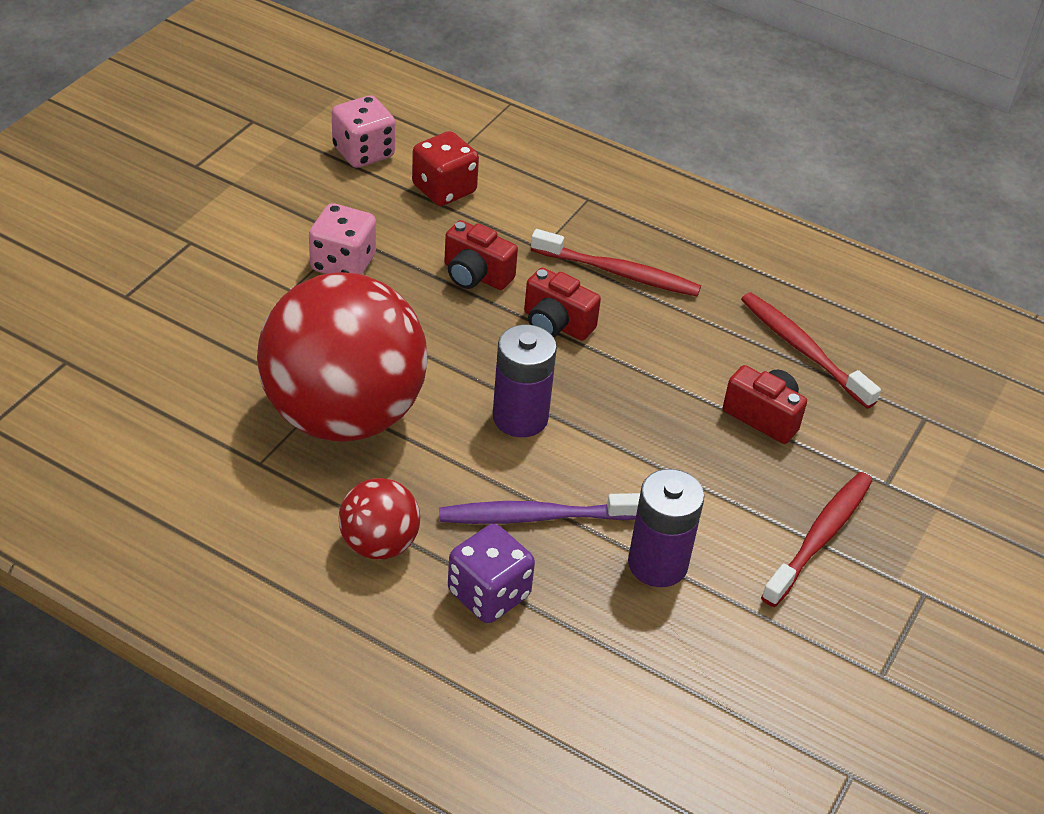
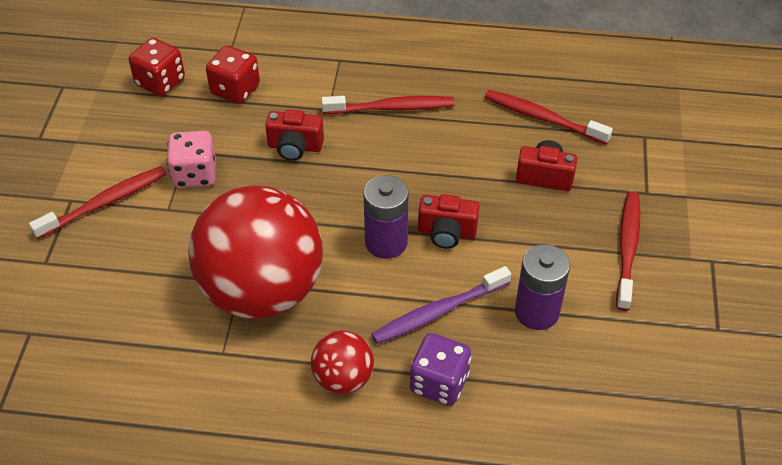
camera: 20 degrees left, 5 degrees up
pink dice [332,95,395,168] -> red dice [129,38,185,96]
red camera [524,268,601,341] -> red camera moved to [418,194,480,249]
none -> red toothbrush [29,166,166,239]

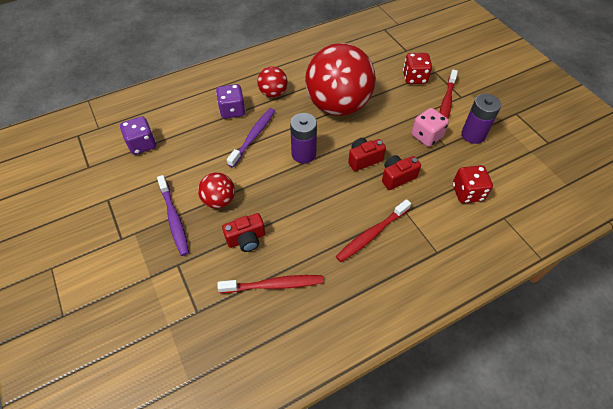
camera: 145 degrees right, 5 degrees up
red dice [129,38,185,96] -> red dice moved to [403,53,432,84]
red camera [418,194,480,249] -> red camera moved to [348,138,386,171]
purple battery [515,244,570,330] -> purple battery moved to [461,94,501,144]
red toothbrush [616,192,640,311] -> purple toothbrush [157,175,189,256]
none -> purple dice [120,116,156,155]
none -> red ball [198,172,235,209]

